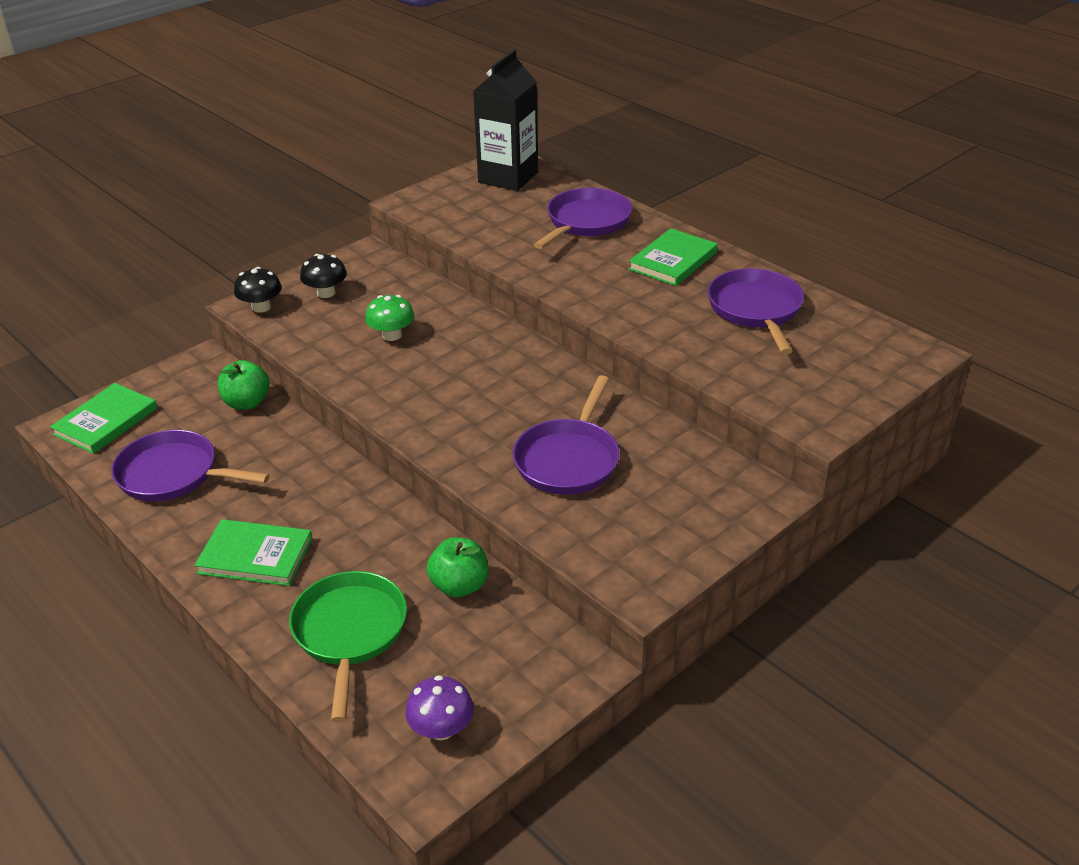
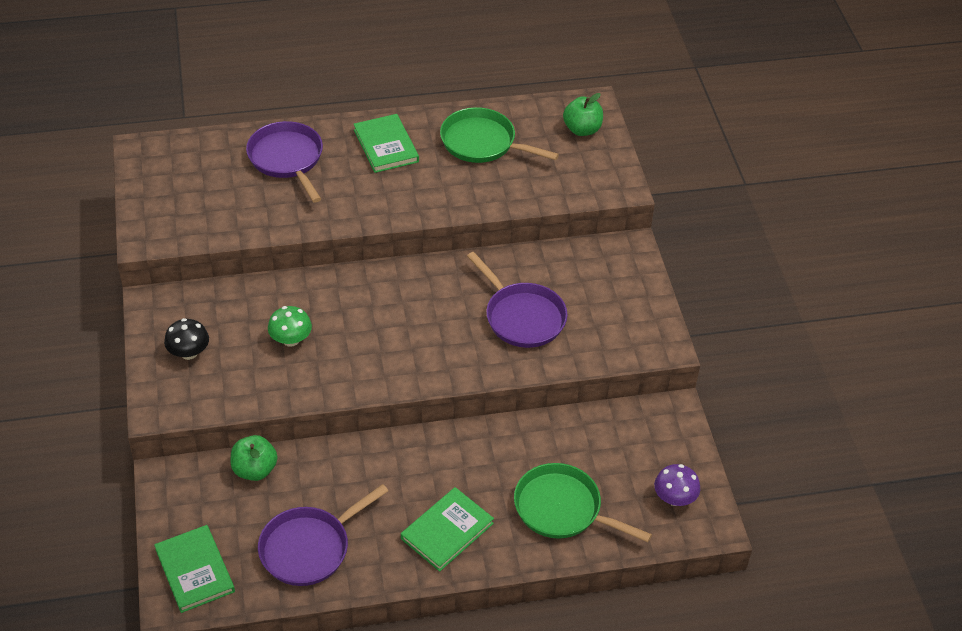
camera: 60 degrees left, 10 degrees up
black mushroom [234,267,282,313] -> none
green apple [427,537,488,597] -> green apple moved to [563,93,603,136]
black carton [473,50,538,191] -> none
purple pan [708,268,804,354] -> green pan [440,107,559,163]

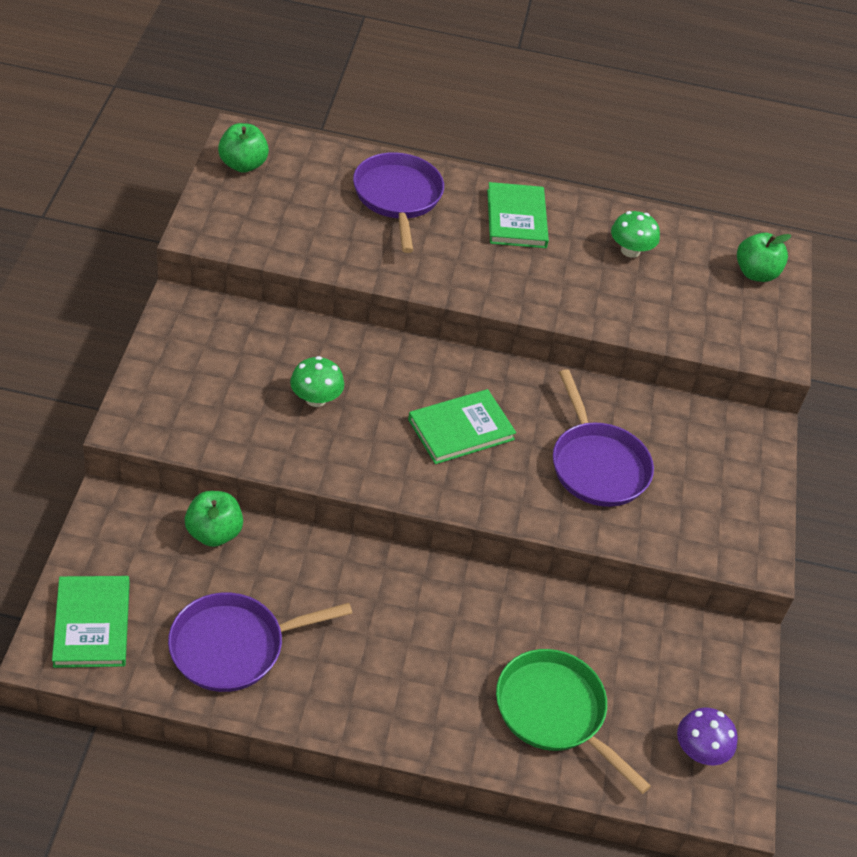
camera: 15 degrees right, 0 degrees up
black mushroom [164,318,209,360] -> none
green book [401,487,494,572] -> green book moved to [408,389,516,464]
green pan [440,107,559,163] -> green mushroom [611,211,660,258]
none -> green apple [218,123,269,173]

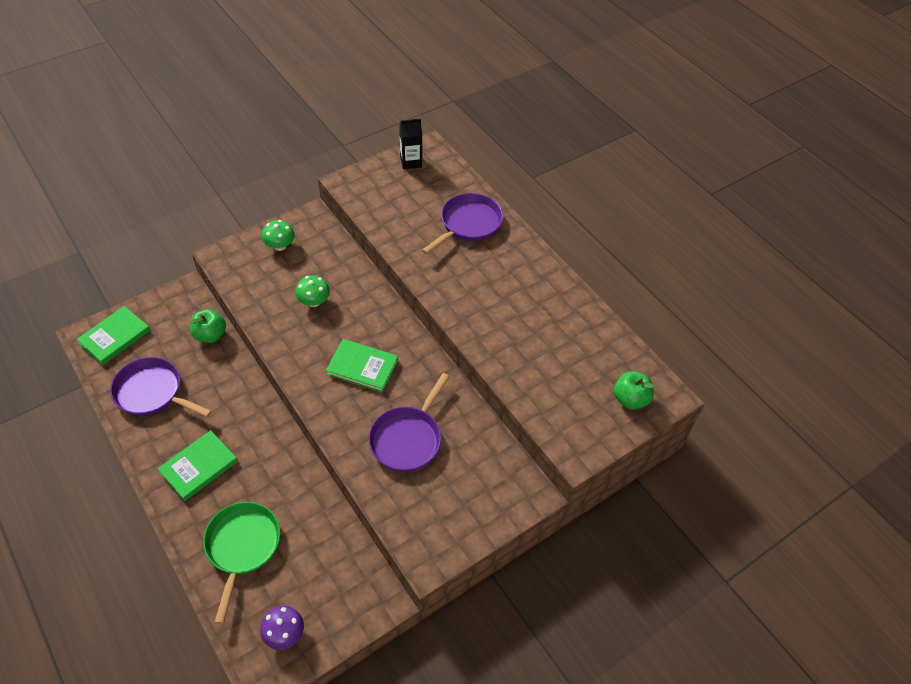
camera: 50 degrees right, 5 degrees up
green apple [218,123,269,173] -> black carton [399,119,422,169]
green book [487,182,549,248] -> green book moved to [158,430,238,501]
green mushroom [611,211,660,258] -> green mushroom moved to [261,220,295,251]

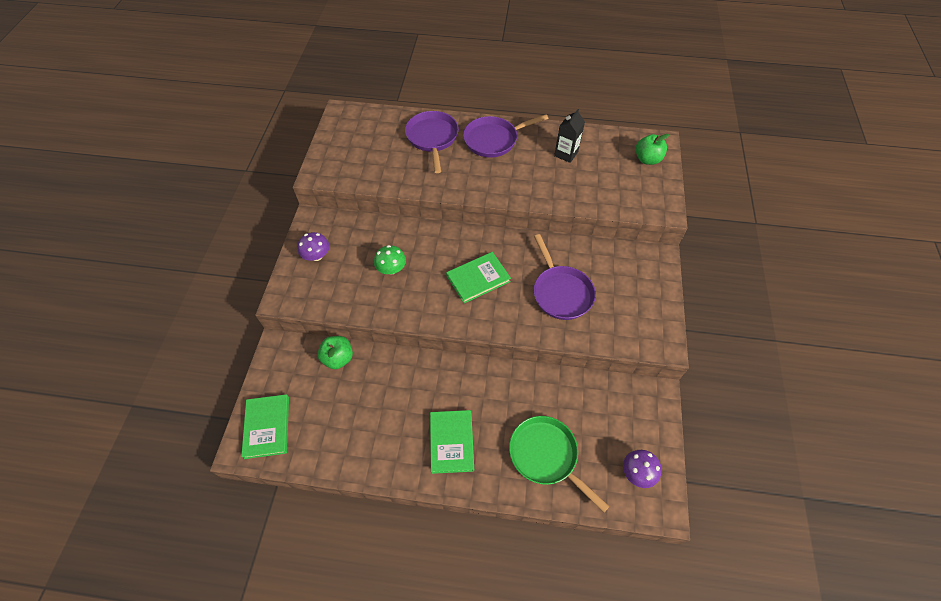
camera: 45 degrees left, 5 degrees up
purple pan [110,357,212,417] -> purple pan moved to [463,114,549,158]
green mushroom [261,220,295,251] -> purple mushroom [297,232,329,261]
black carton [399,119,422,169] -> black carton moved to [554,109,585,163]

